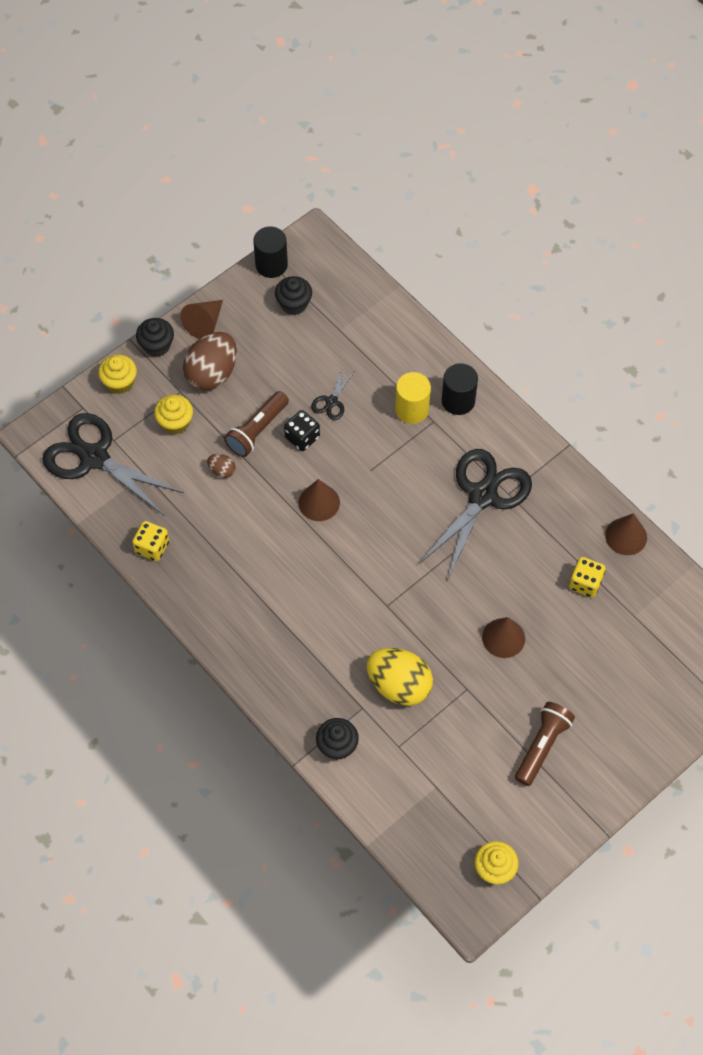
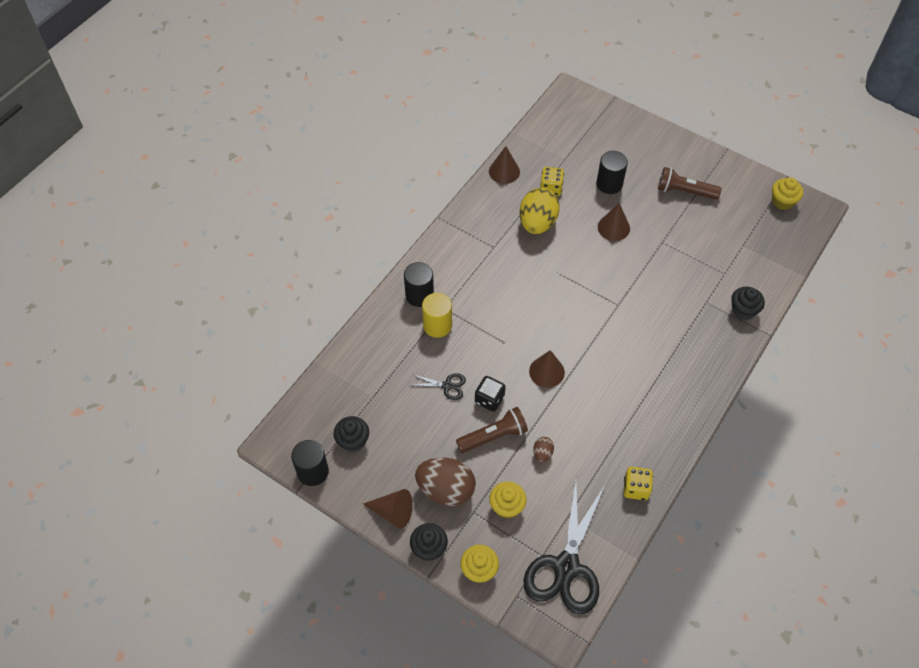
camera: 105 degrees left, 5 degrees down
brown flashlight [224,391,289,457] -> brown flashlight turned 45 degrees counterclockwise [456,407,528,453]
yellow egg [367,648,433,706] -> yellow egg moved to [520,188,560,234]
black scissors [419,449,532,578] -> none
none -> black cylinder [596,151,628,194]

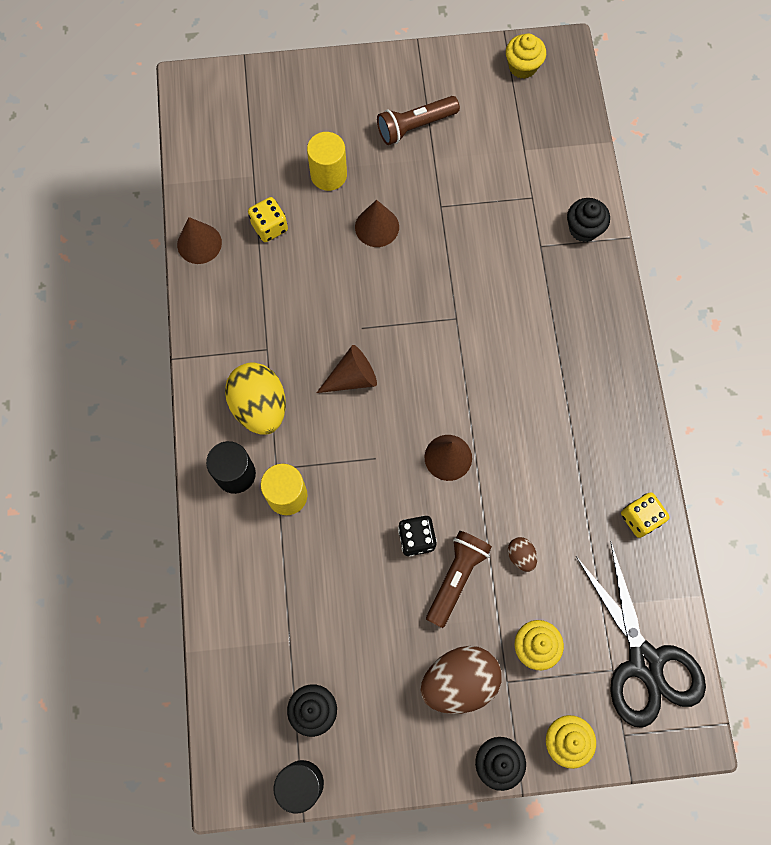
camera: 40 degrees left, 15 degrees up
brown cone [363,489,413,529] -> brown cone moved to [317,345,377,393]
black scissors [410,373,466,400] -> none
yellow egg [520,188,560,234] -> yellow egg moved to [225,362,286,434]
black cylinder [596,151,628,194] -> yellow cylinder [307,132,347,191]

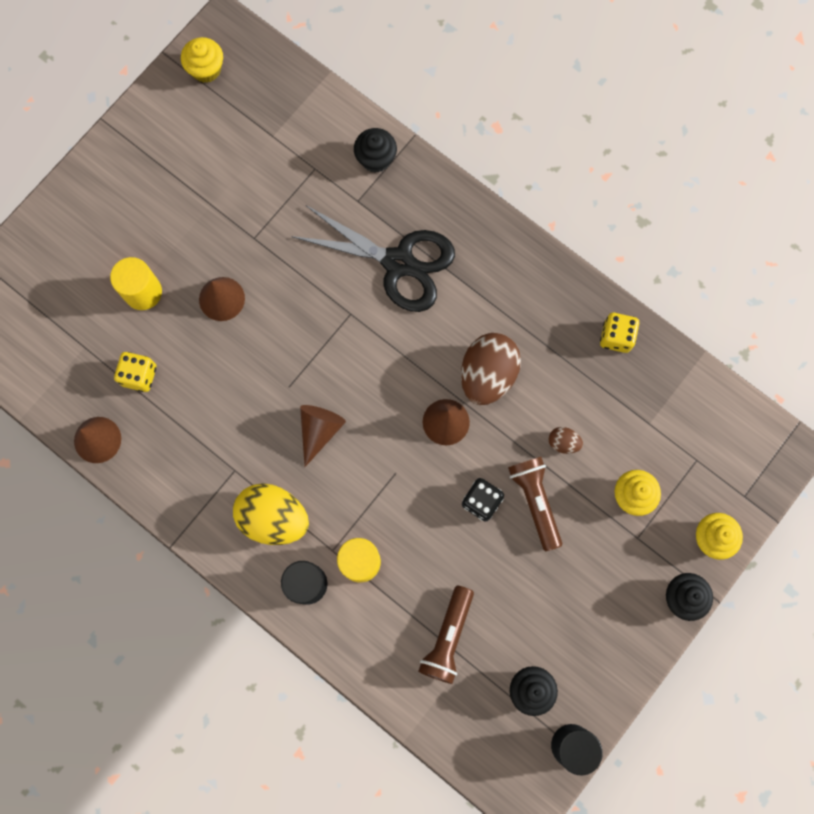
camera: 45 degrees left, 5 degrees up
brown flashlight [377,96,460,145] -> brown flashlight moved to [418,585,474,684]
brown egg [420,646,501,714] -> brown egg moved to [461,333,521,405]
black scissors [576,543,706,728] -> black scissors moved to [291,205,455,312]

